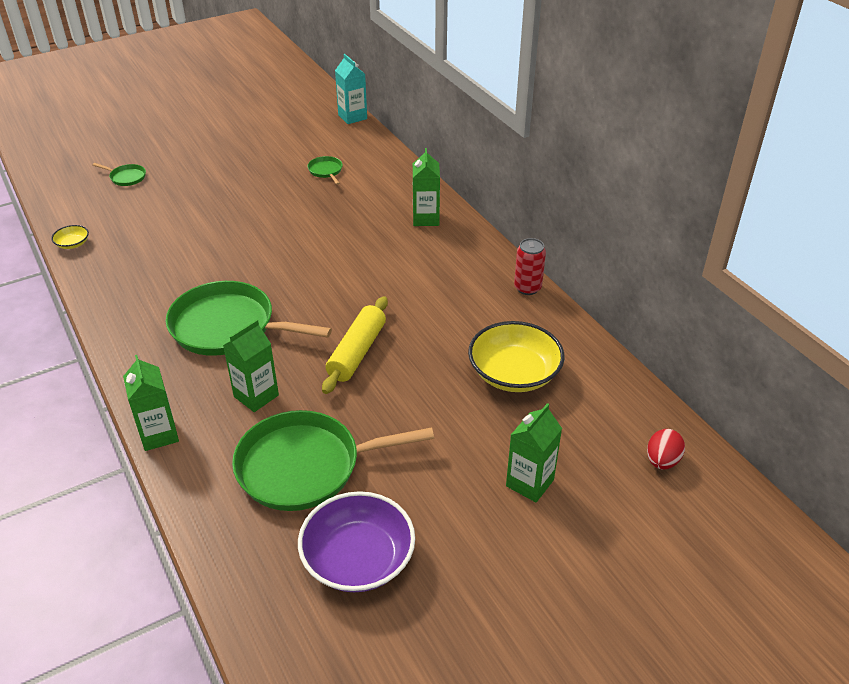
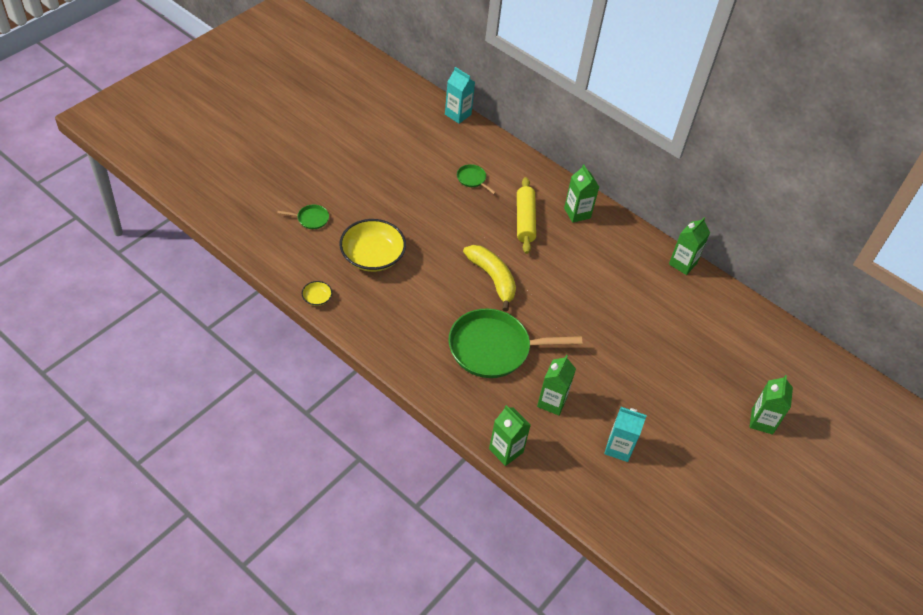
camera: 25 degrees left, 10 degrees up
green pan [232,410,434,511] -> turquoise carton [604,407,646,462]
purple bowl [298,491,415,592] -> none
yellow rolling pin [322,296,388,394] -> yellow rolling pin moved to [517,177,536,254]
yellow bowl [468,321,565,392] -> yellow bowl moved to [339,219,406,272]
red can [514,238,546,295] -> green carton [669,217,710,275]
red egg [647,429,685,470] -> none
none -> yellow banana [463,245,516,311]

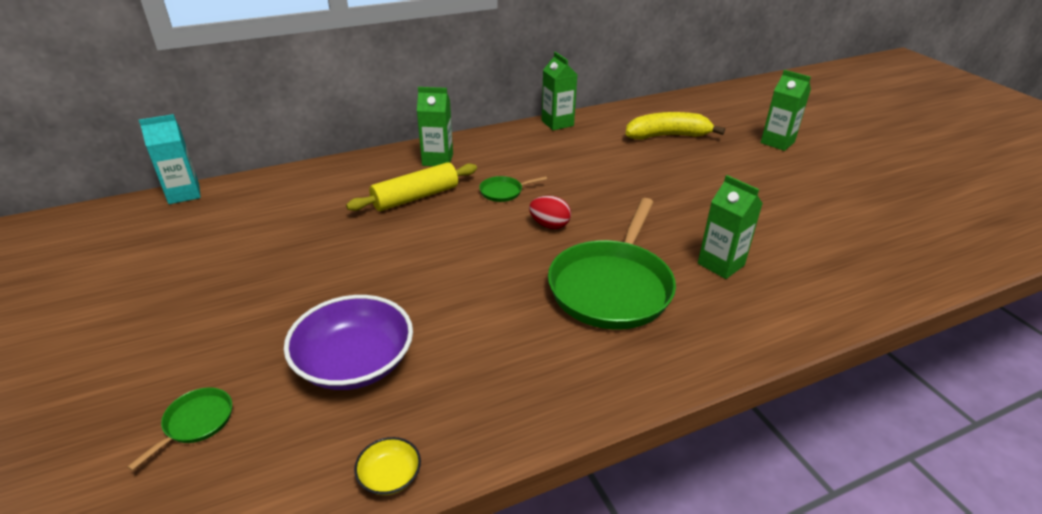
camera: 60 degrees left, 15 degrees down
yellow bowl [339,219,406,272] -> purple bowl [284,295,413,390]
green pan [457,164,496,194] -> green pan moved to [479,176,547,202]
yellow banana [463,245,516,311] -> yellow banana moved to [626,112,725,140]
green carton [489,405,531,466] -> none
yellow rolling pin [517,177,536,254] -> yellow rolling pin turned 60 degrees counterclockwise [346,162,477,211]
turquoise carton [604,407,646,462] -> none
none -> red egg [529,196,571,229]

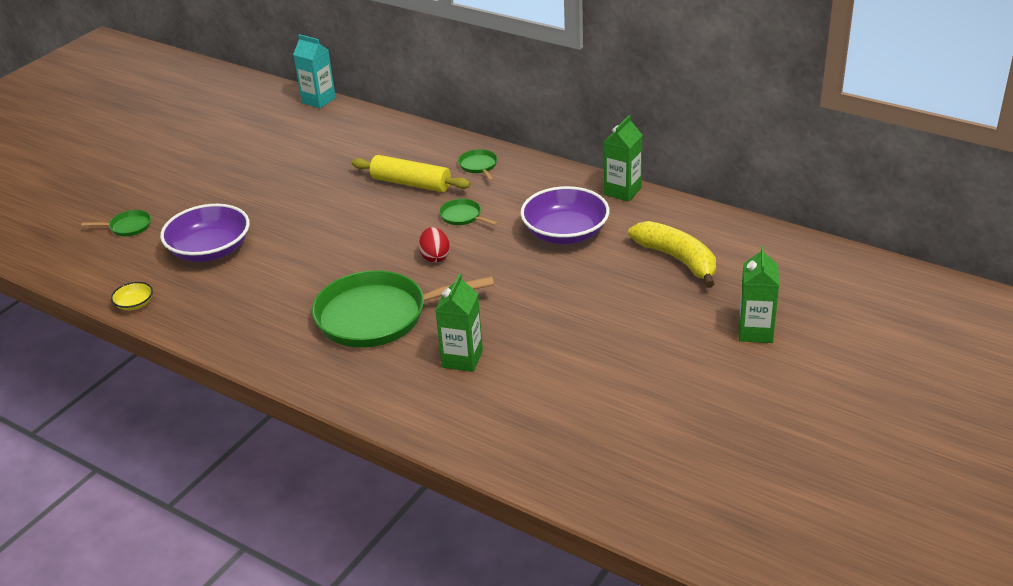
camera: 60 degrees right, 0 degrees up
green carton [417,87,453,166] -> green pan [458,149,497,181]
none -> purple bowl [520,186,610,244]

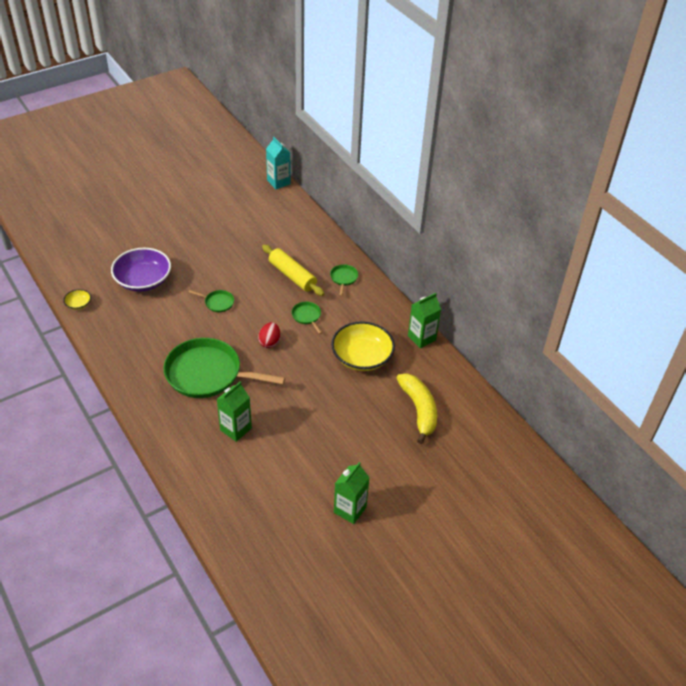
camera: 20 degrees right, 10 degrees up
green pan [81,210,151,236] -> green pan moved to [188,290,234,312]
purple bowl [520,186,610,244] -> yellow bowl [331,321,395,371]
green carton [739,246,779,343] -> green carton moved to [334,462,370,524]

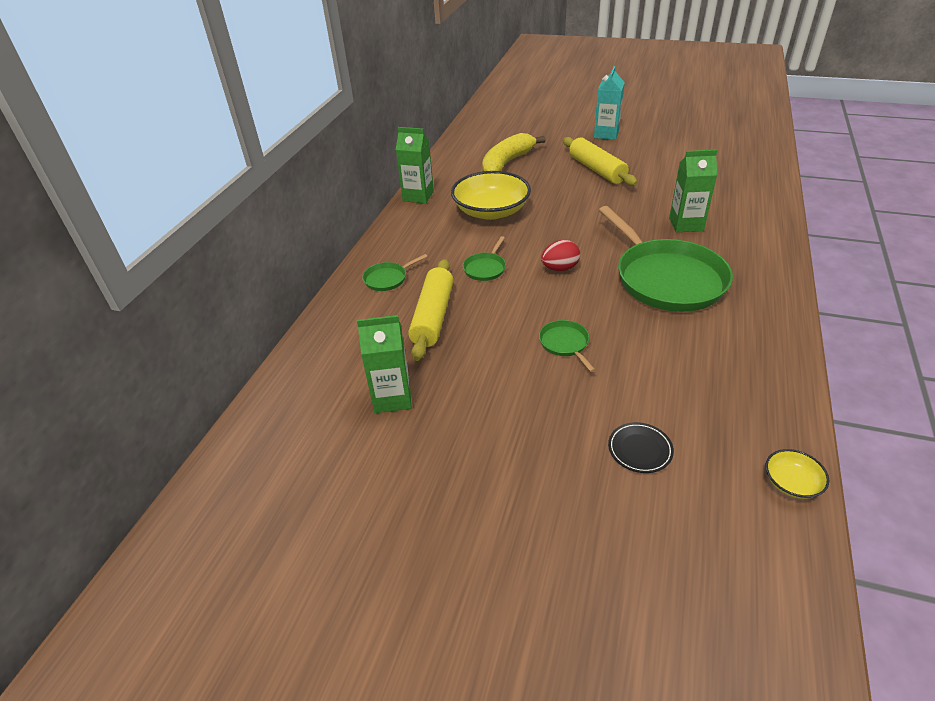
camera: 125 degrees left, 5 degrees down
purple bowl [111,248,171,292] -> black plate [608,422,674,473]
turquoise carton [266,137,291,189] -> turquoise carton moved to [594,66,625,140]
green carton [334,462,370,524] -> green carton moved to [357,315,412,413]
none -> yellow rolling pin [563,137,638,186]

